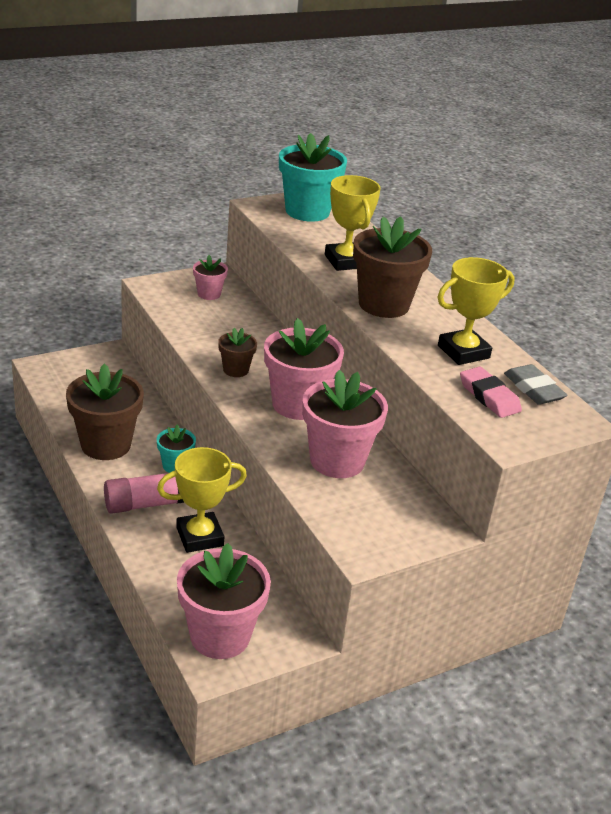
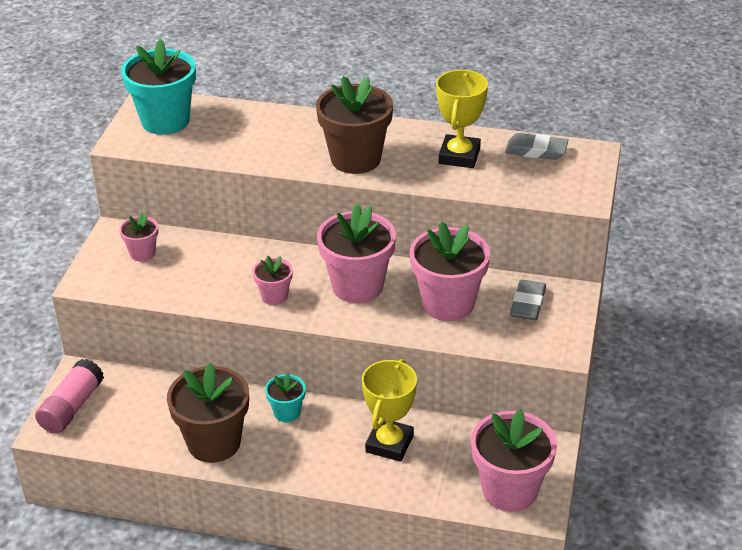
camera: 45 degrees left, 5 degrees up
pink glue stick [104,473,185,514] -> pink glue stick moved to [35,359,104,434]
brown flower pot [218,328,257,377] -> pink flower pot [253,255,293,305]
yellow trophy [325,175,381,271] -> none
pink eraser [460,366,522,418] -> none
none -> grey eraser [510,279,546,320]

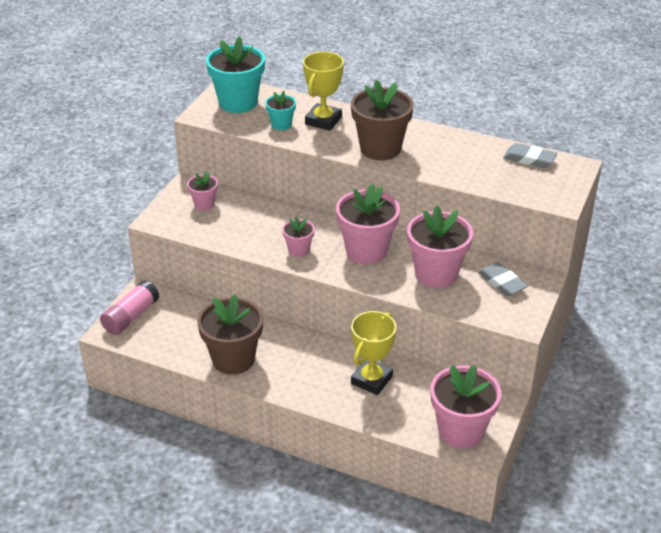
camera: 10 degrees right, 0 degrees up
turquoise flower pot [265,373,306,422] -> turquoise flower pot moved to [265,91,296,130]
yellow trophy [436,70,488,168] -> yellow trophy moved to [303,52,344,131]
grey eraser [510,279,546,320] -> grey eraser turned 60 degrees counterclockwise [478,262,528,296]

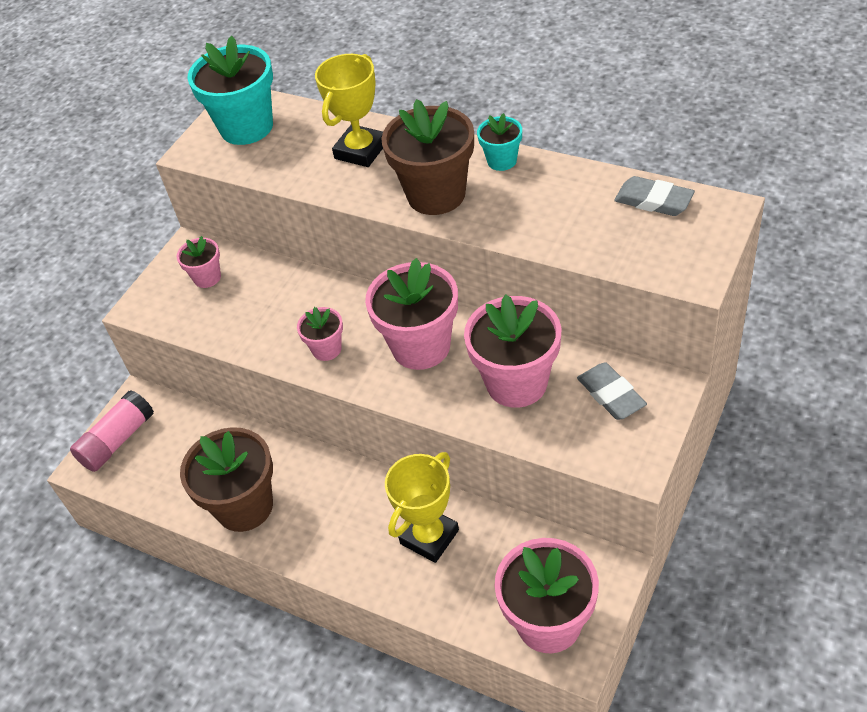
camera: 10 degrees right, 10 degrees up
turquoise flower pot [265,91,296,130] -> turquoise flower pot moved to [477,113,522,171]

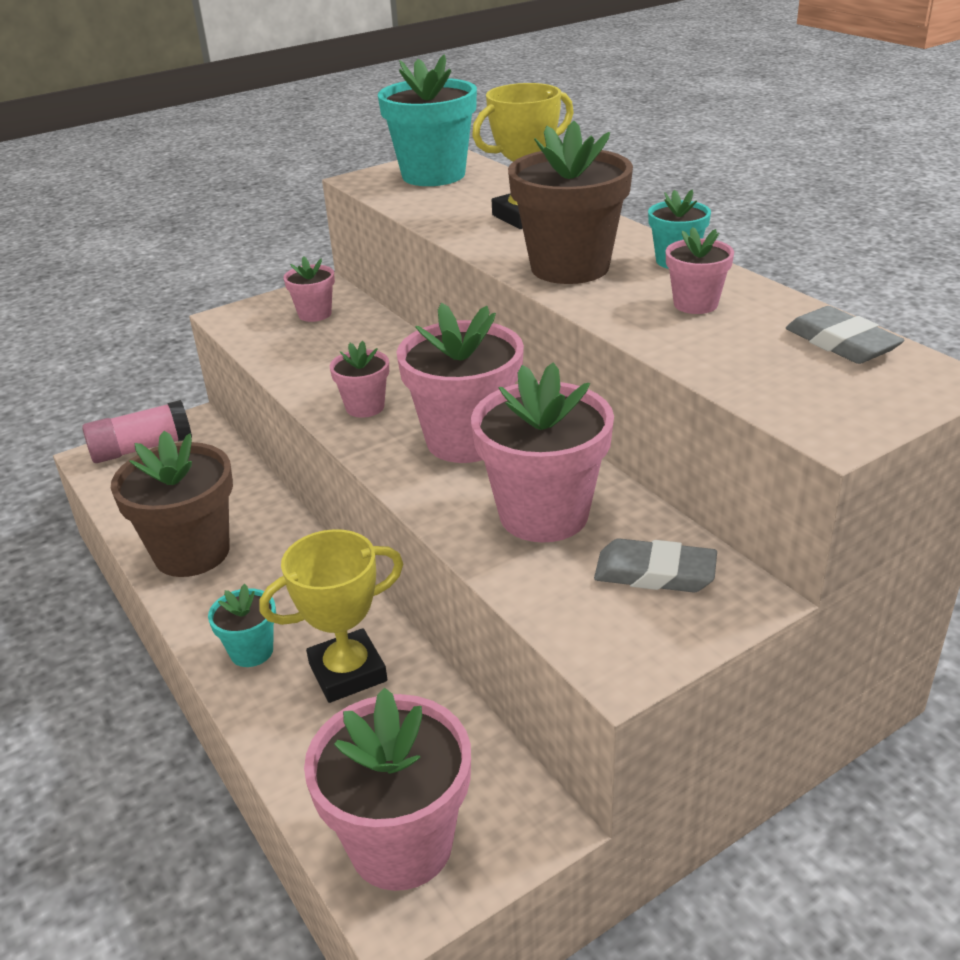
camera: 25 degrees right, 15 degrees down
grey eraser [577,363,647,420] -> grey eraser turned 75 degrees counterclockwise [594,538,717,593]
none -> turquoise flower pot [208,584,276,667]
none -> pink flower pot [666,227,734,314]

